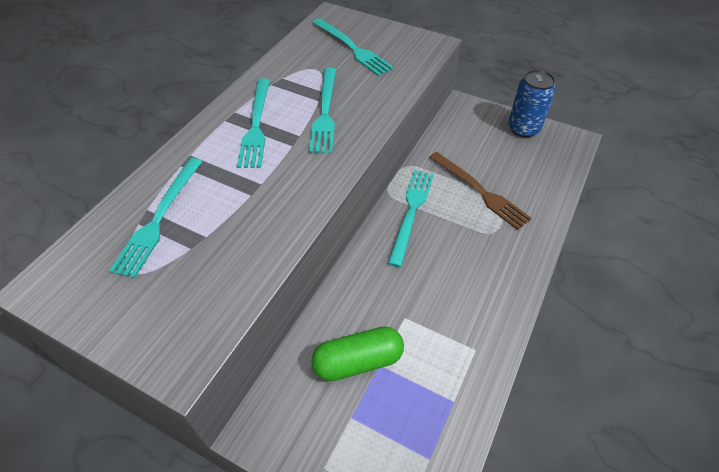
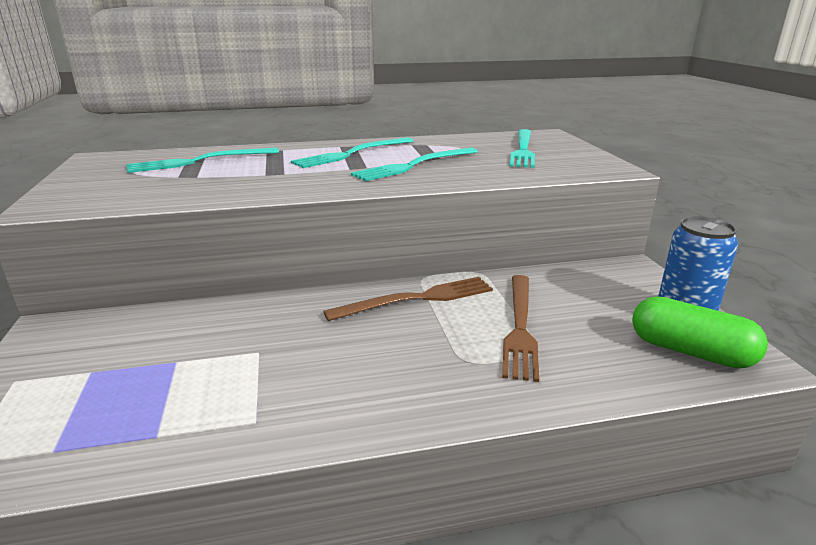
camera: 50 degrees right, 25 degrees down
green capsule [311,326,404,381] -> green capsule moved to [632,296,768,369]
turquoise fork [388,170,434,267] -> brown fork [323,277,493,321]

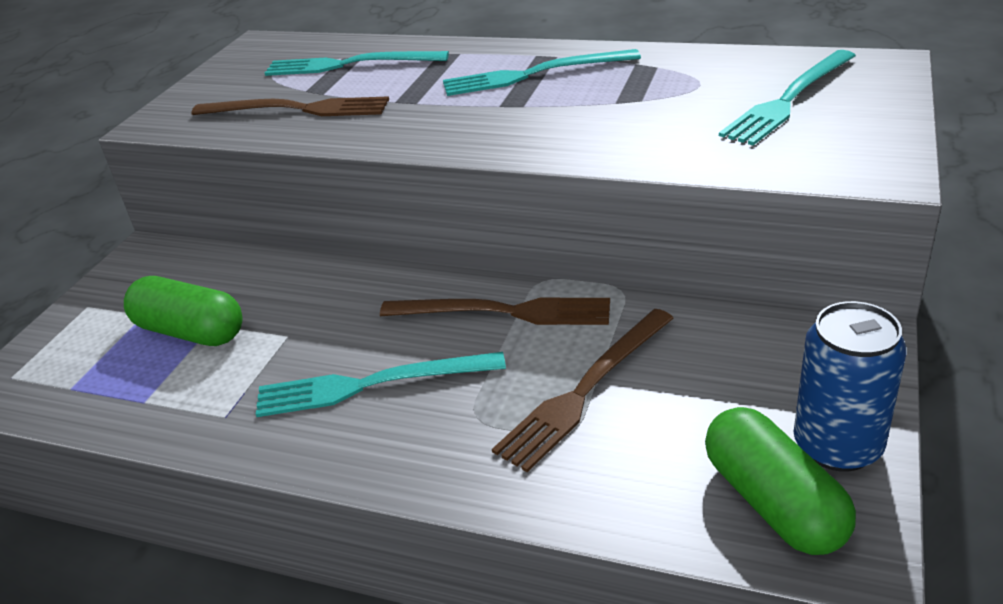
camera: 35 degrees right, 10 degrees up
turquoise fork [351,147,478,181] -> turquoise fork moved to [256,352,506,417]
none -> green capsule [124,276,243,346]
none -> brown fork [191,96,389,116]

